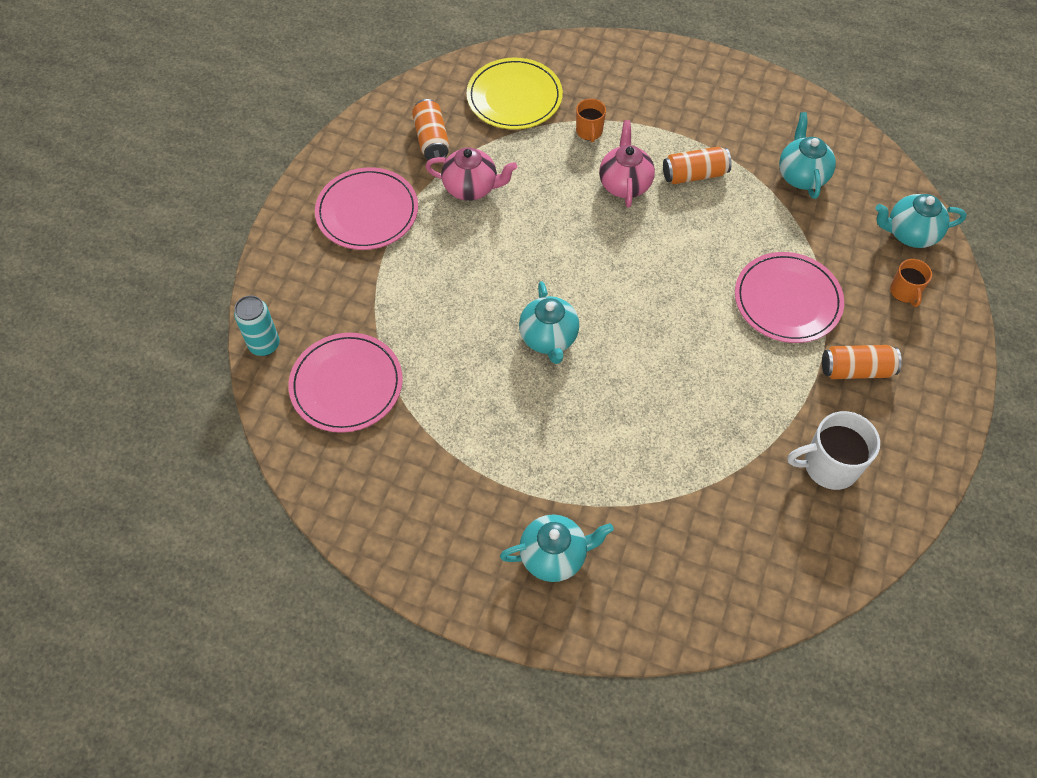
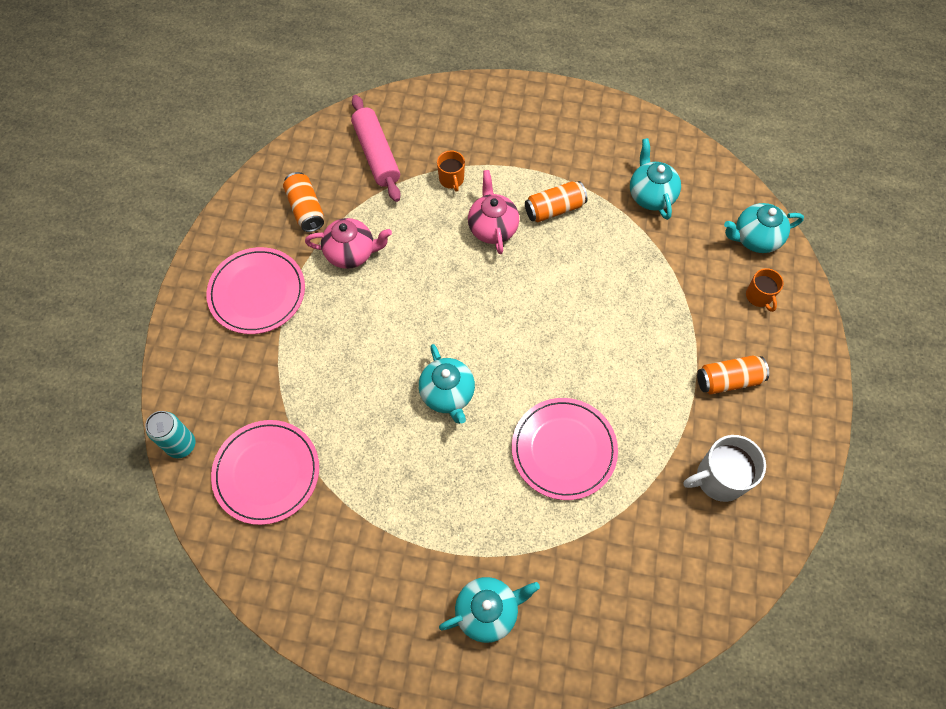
camera: 10 degrees left, 5 degrees up
yellow plate [466,58,563,130] -> pink rolling pin [351,95,401,202]
pink plate [735,252,844,343] -> pink plate moved to [512,398,618,500]

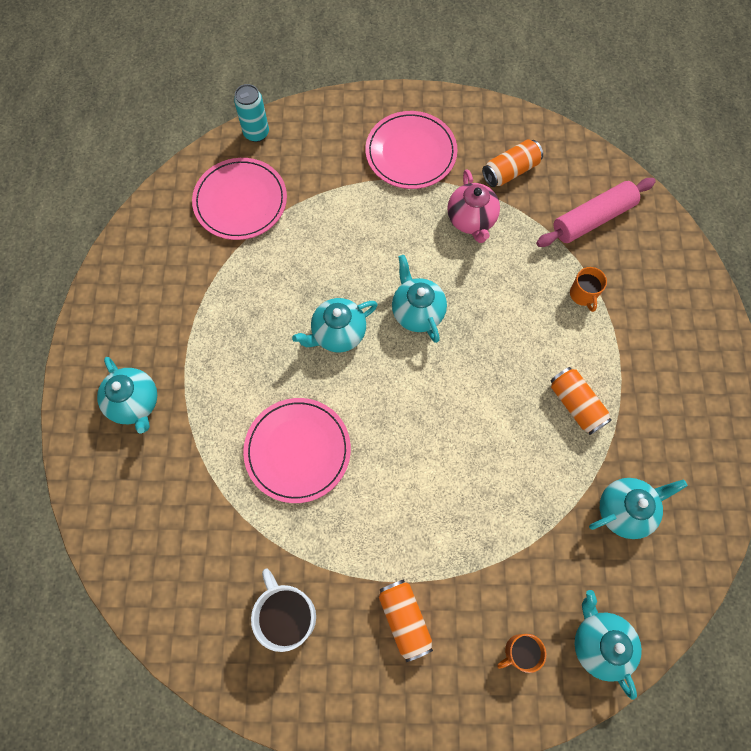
camera: 80 degrees right, 5 degrees up
orange mug [437,150,465,192] -> orange mug turned 75 degrees counterclockwise [570,267,607,312]
pink teapot [468,170,519,254] -> none
none -> turquoise teapot [392,255,447,343]

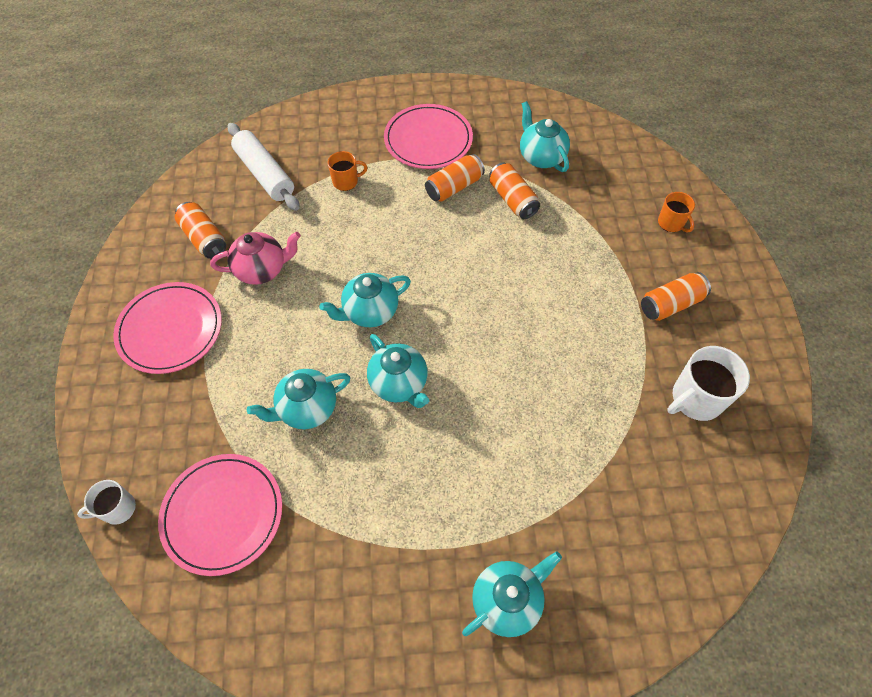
camera: 95 degrees left, 10 degrees down
turquoise can [234,84,269,142] -> white mug [77,480,136,525]
pink plate [243,398,351,503] -> pink plate moved to [384,104,473,169]
pink rolling pin [536,178,656,247] -> white rolling pin [228,123,300,211]
turquoise teapot [575,590,642,700] -> turquoise teapot moved to [247,369,350,429]
none -> orange can [489,162,540,219]

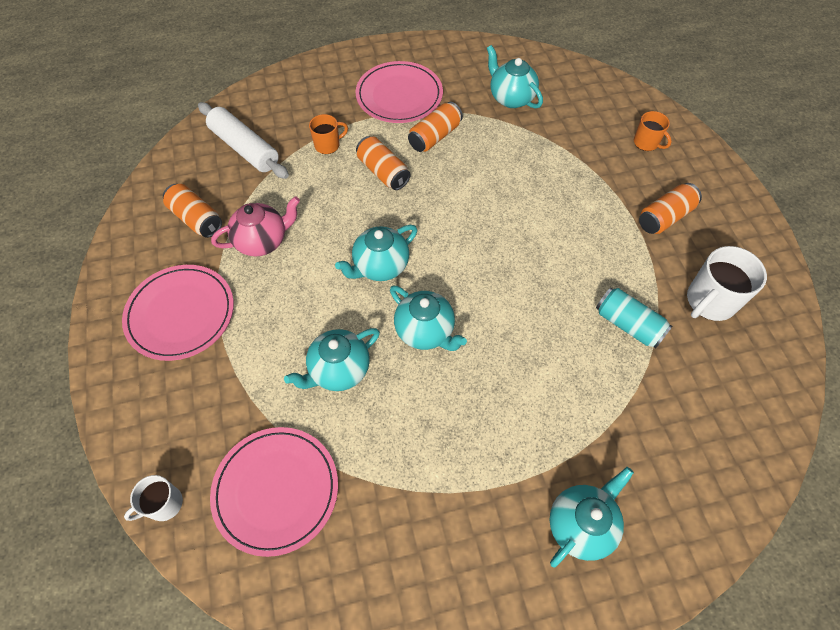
camera: 10 degrees left, 0 degrees up
orange can [489,162,540,219] -> orange can moved to [356,136,410,190]
none -> turquoise can [596,288,672,349]

